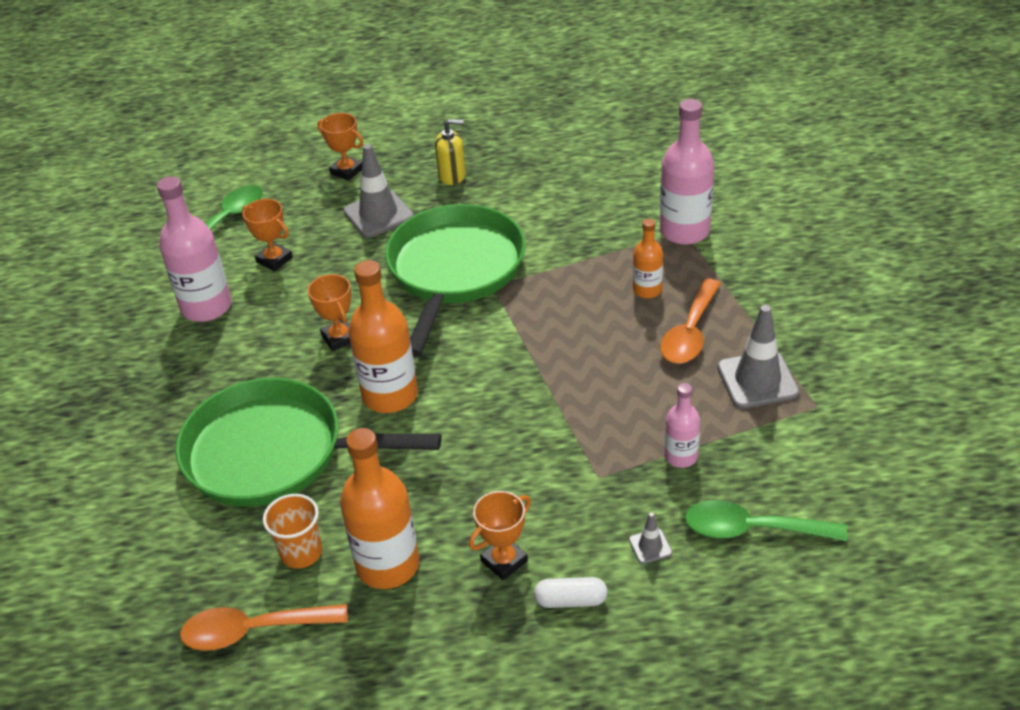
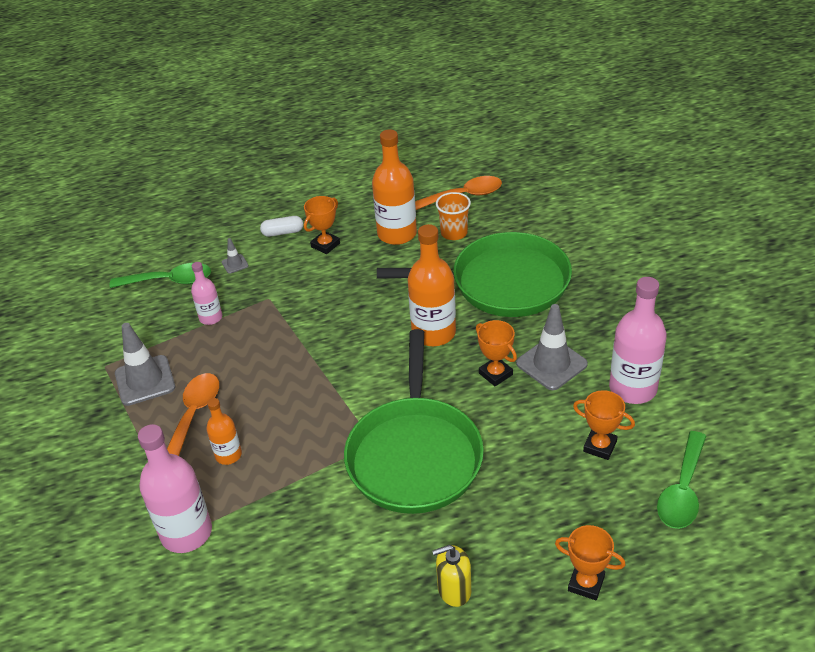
camera: 170 degrees right, 0 degrees up
grey traffic cone [343,144,414,238] -> grey traffic cone moved to [516,304,588,390]

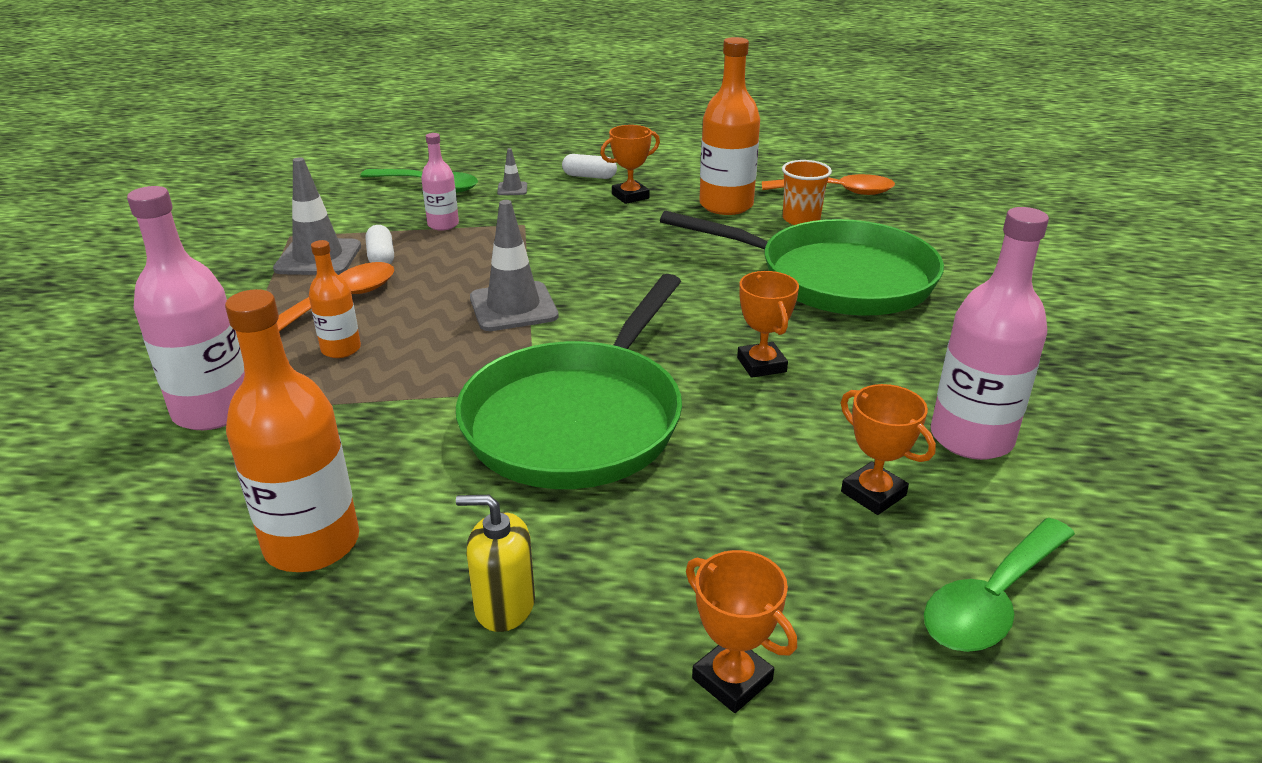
camera: 20 degrees right, 10 degrees down
orange bottle [408,224,456,346] -> orange bottle moved to [225,289,359,572]
grey traffic cone [516,304,588,390] -> grey traffic cone moved to [470,200,559,331]
none -> white capsule [366,225,394,264]

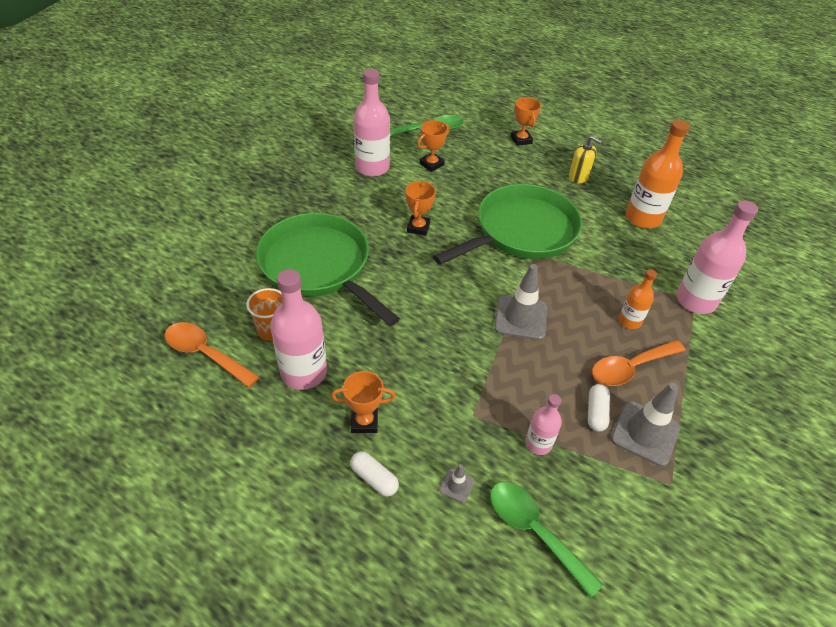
camera: 155 degrees left, 15 degrees up
orange bottle [699,37,760,215] -> pink bottle [270,269,327,390]
orange trophy [841,384,936,515] -> orange trophy turned 60 degrees clockwise [417,120,450,172]

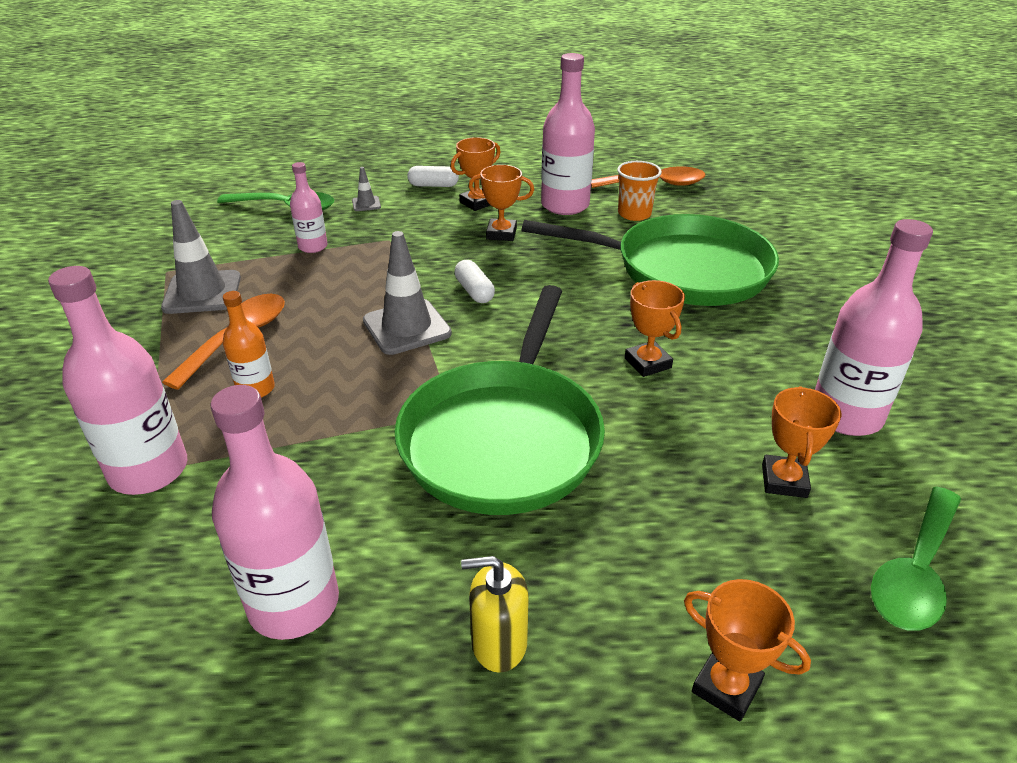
camera: 145 degrees right, 10 degrees down
white capsule [588,384,610,432] -> white capsule moved to [454,260,495,303]
orange bottle [626,120,690,229] -> pink bottle [211,385,339,640]
none -> orange trophy [469,165,534,241]

